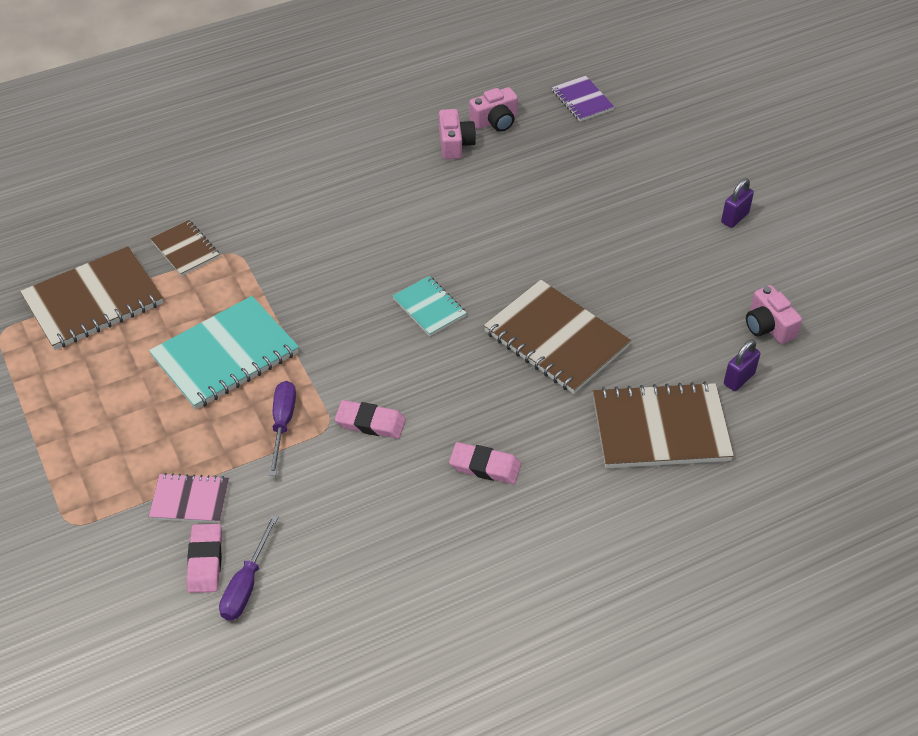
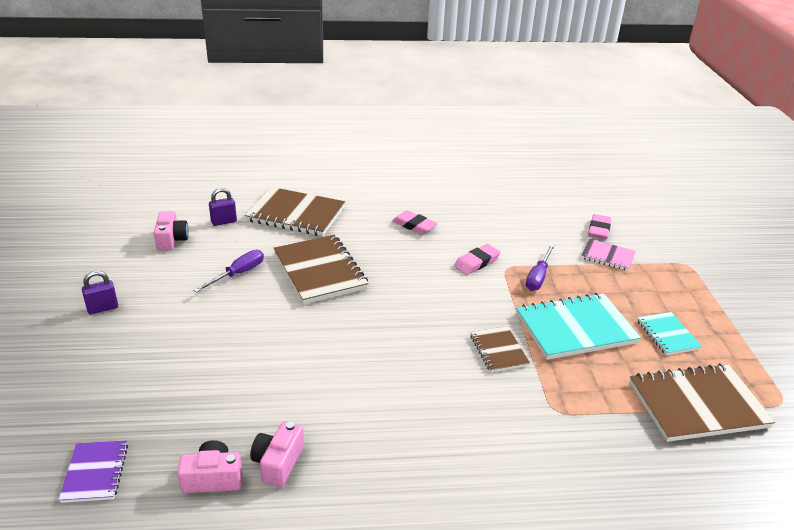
camera: 160 degrees left, 15 degrees down
brown notebook [150,220,220,276] -> brown notebook moved to [471,326,530,372]
purple screwdriver [219,515,279,620] -> purple screwdriver moved to [193,250,264,293]
pink eraser [335,400,406,439] -> pink eraser turned 75 degrees counterclockwise [454,244,501,275]
turquoise notebook [393,276,467,336] -> turquoise notebook moved to [637,312,702,355]

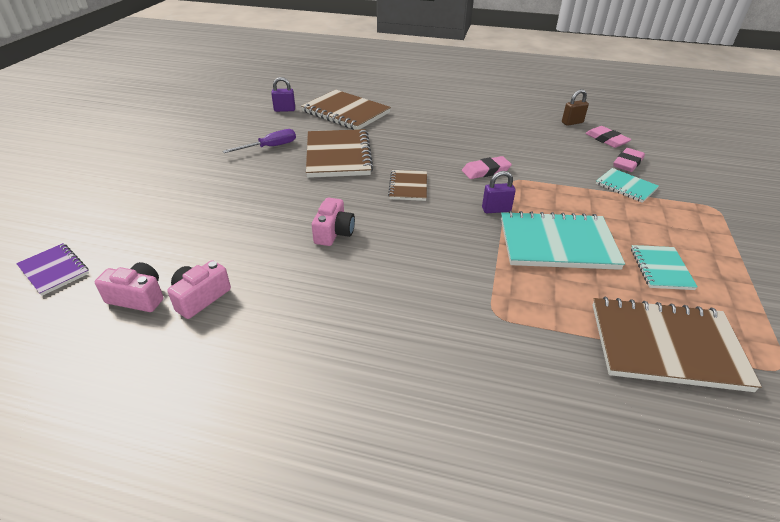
camera: 20 degrees right, 5 degrees up
purple notebook [59,440,128,503] -> purple notebook turned 60 degrees counterclockwise [16,243,89,296]
purple padlock [82,271,118,314] -> purple padlock moved to [482,171,516,213]
pink camera [154,211,189,250] -> pink camera moved to [312,198,355,246]
pink eraser [392,210,438,234] -> pink eraser moved to [585,126,632,148]
brown notebook [471,326,530,372] -> brown notebook moved to [388,170,427,201]
purple screwdriver [526,244,555,291] -> none
pink notebook [581,239,636,271] -> turquoise notebook [596,168,659,203]
none -> brown padlock [562,89,589,126]

